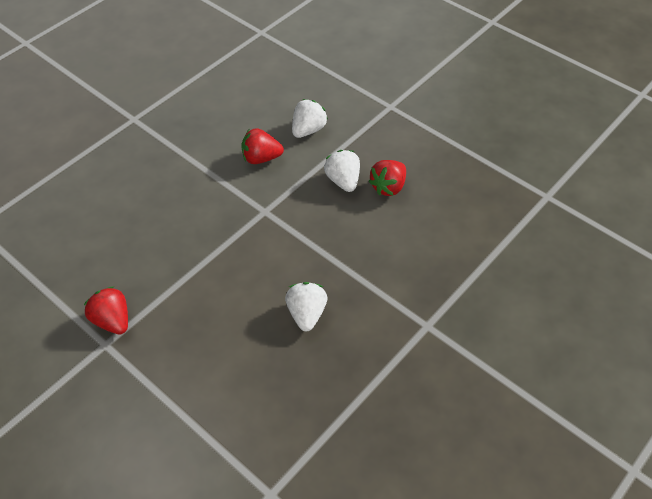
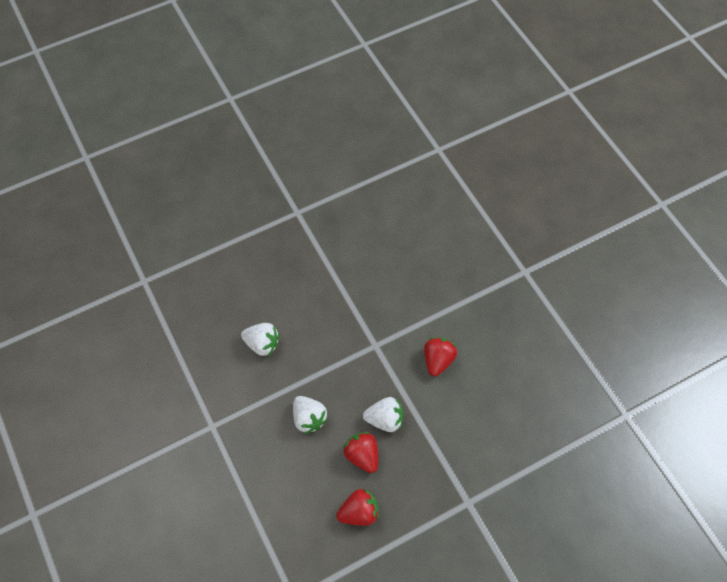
camera: 110 degrees right, 10 degrees up
red strawberry [84,286,128,334] -> red strawberry moved to [336,489,379,526]
white strawberry [292,99,328,138] -> white strawberry moved to [293,396,328,434]

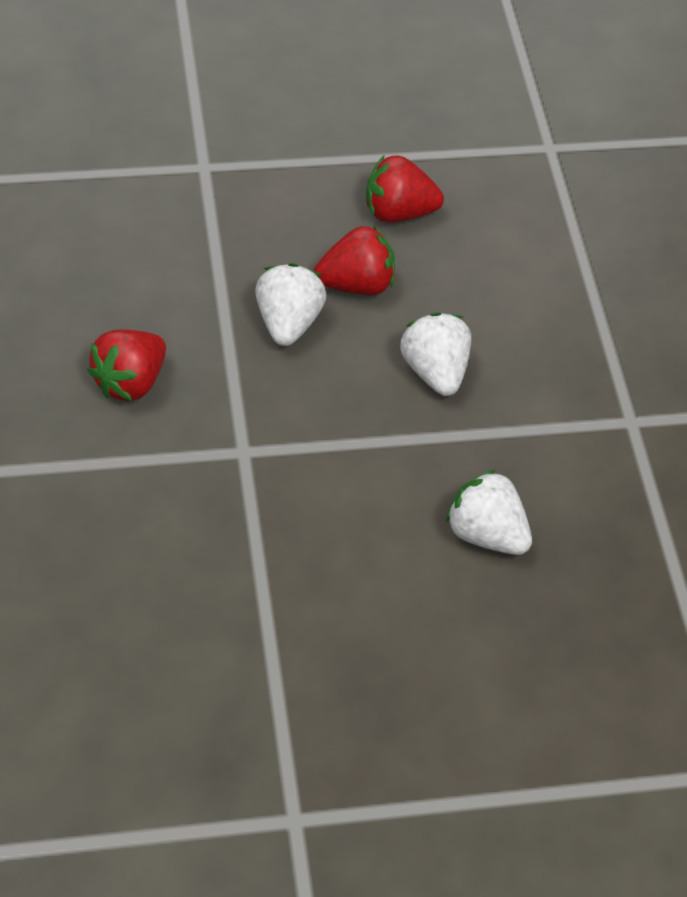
camera: 165 degrees left, 10 degrees down
red strawberry [343,432,378,473] -> red strawberry turned 90 degrees counterclockwise [314,225,395,295]
white strawberry [363,397,403,432] -> white strawberry turned 75 degrees clockwise [255,263,326,346]

